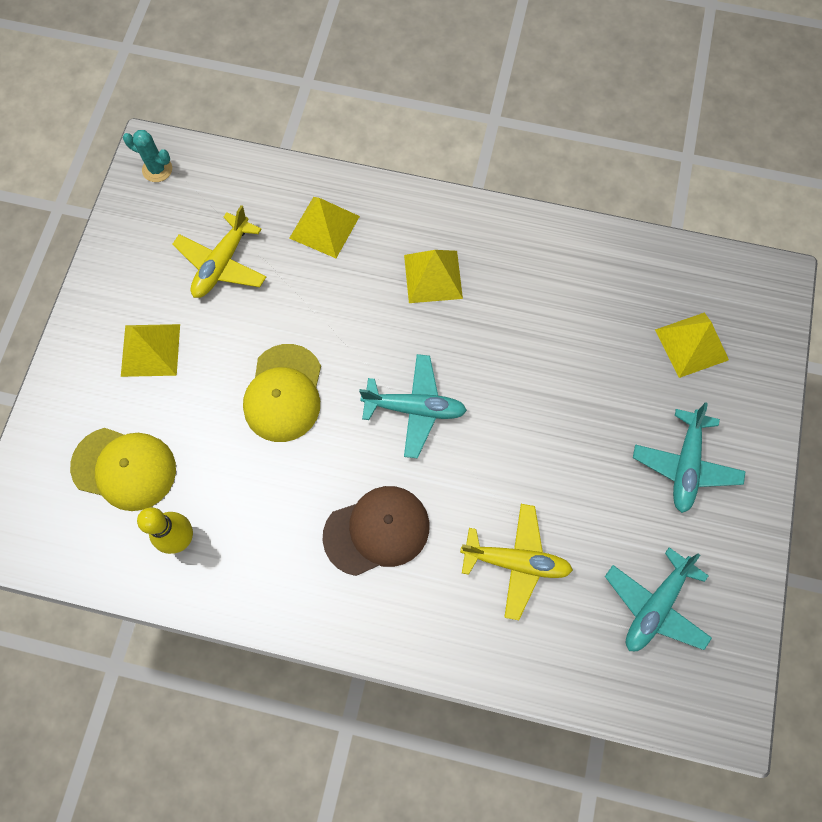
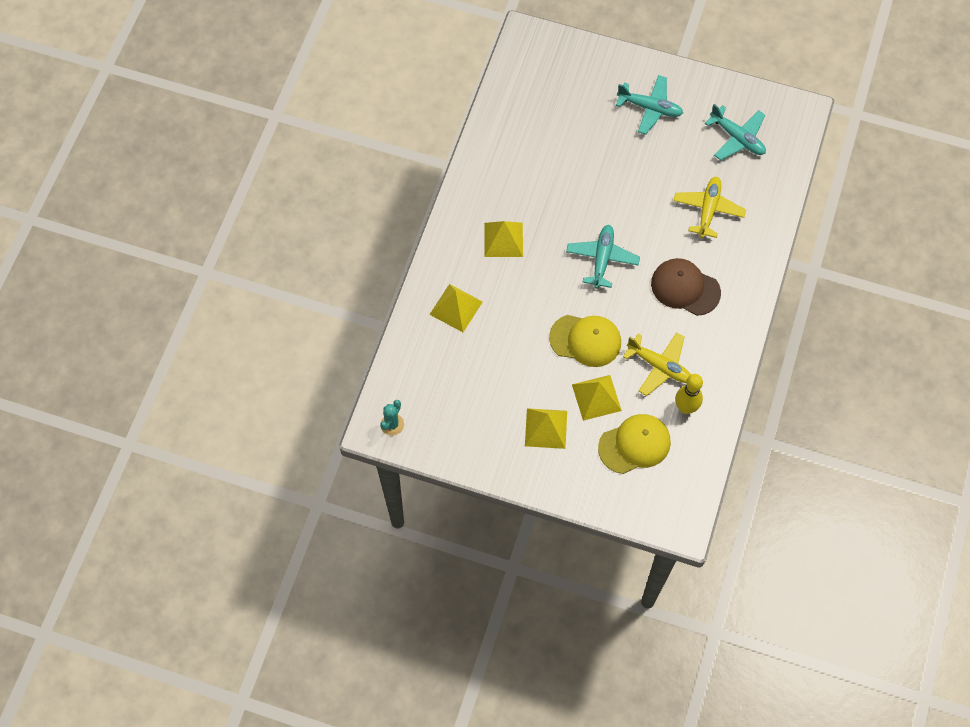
camera: 85 degrees left, 5 degrees down
yellow cap [70,428,176,511] -> yellow cap turned 45 degrees clockwise [598,414,671,474]
yellow plane [172,205,266,298] -> yellow plane moved to [623,332,691,396]
brown cap [322,486,429,576] -> brown cap turned 45 degrees counterclockwise [651,258,721,316]
yellow pyramid [655,313,729,378] -> yellow pyramid moved to [572,375,622,421]

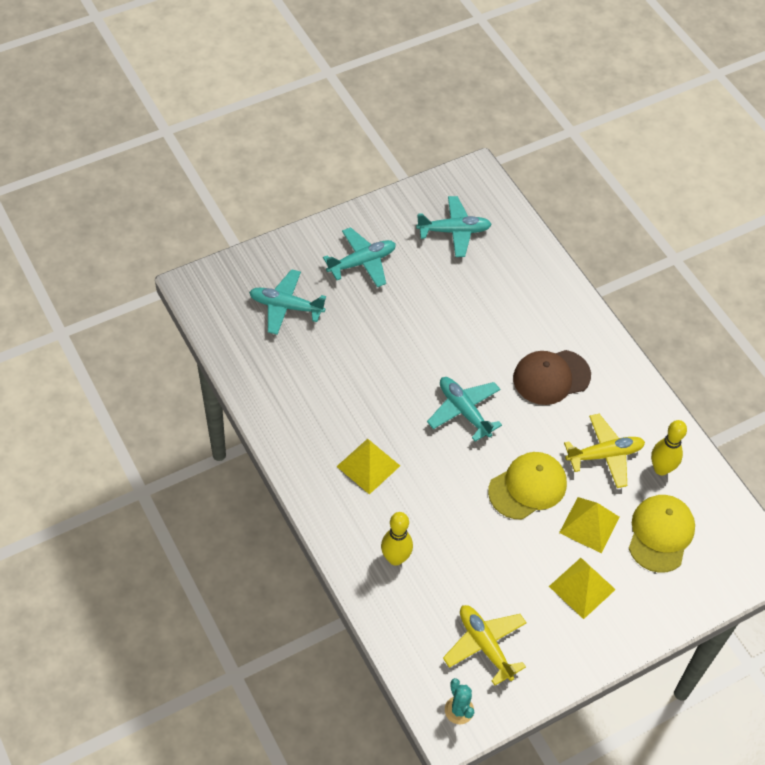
camera: 50 degrees left, 10 degrees down
yellow pyramid [429,284,483,332] -> yellow bowling pin [381,512,413,566]
yellow plane [673,177,746,238] -> yellow plane moved to [443,605,526,685]
none -> turquoise plane [249,269,326,335]

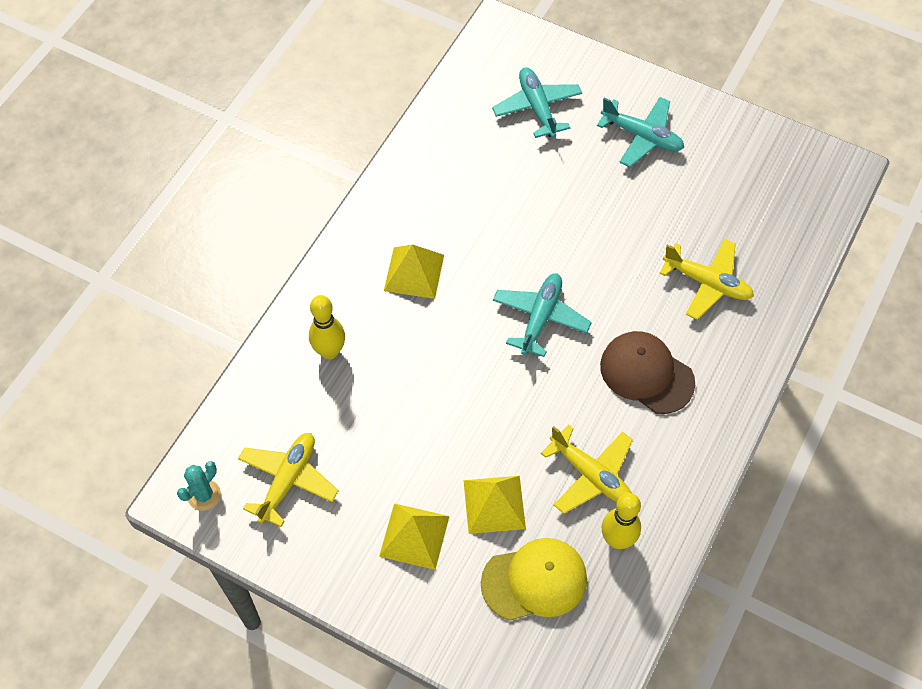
camera: 60 degrees right, 5 degrees up
turquoise plane [416,196,492,257] -> none
yellow cap [488,452,567,520] -> none
none -> yellow plane [659,239,754,320]

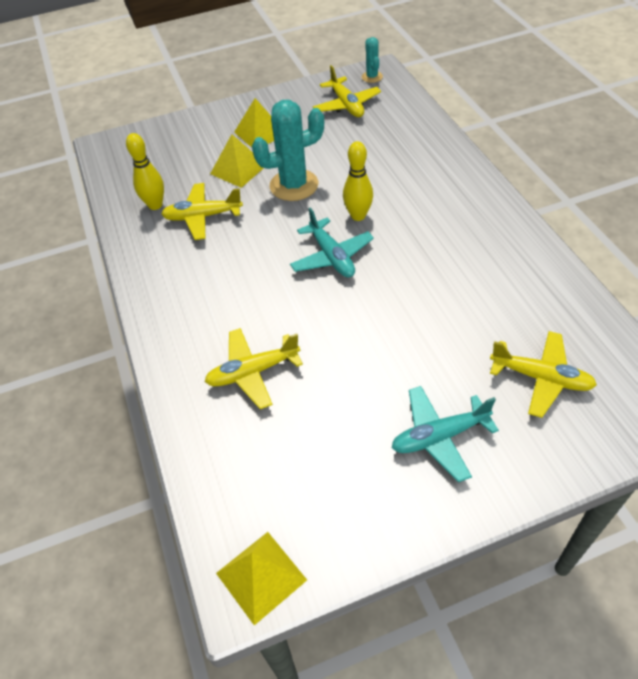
camera: 135 degrees right, 10 degrees down
yellow bowling pin [309,295,345,359] -> yellow bowling pin moved to [343,141,373,221]
yellow pyramid [384,244,444,299] -> yellow pyramid moved to [216,532,307,625]
yellow cap [481,538,587,621] -> none
turquoise plane [492,67,582,138] -> yellow plane [490,331,597,418]
brown cap [600,331,695,414] -> none
none -> turquoise cactus [252,100,324,201]

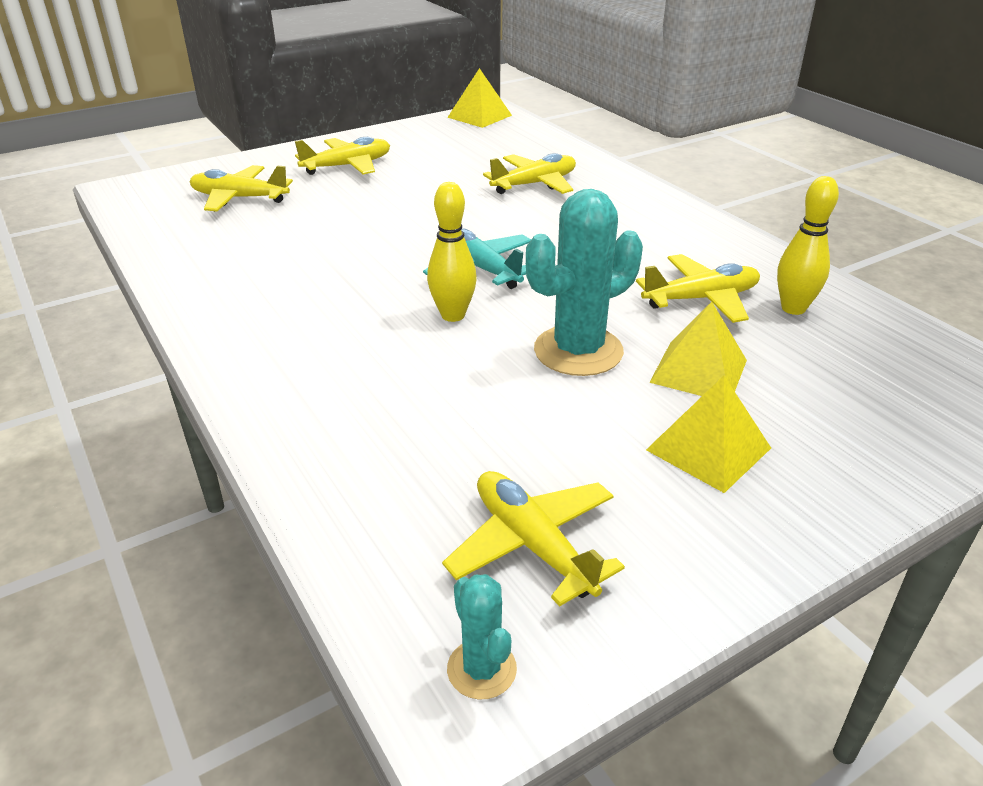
camera: 165 degrees right, 15 degrees down
turquoise plane [392,386,499,482] -> yellow plane [295,137,390,175]

